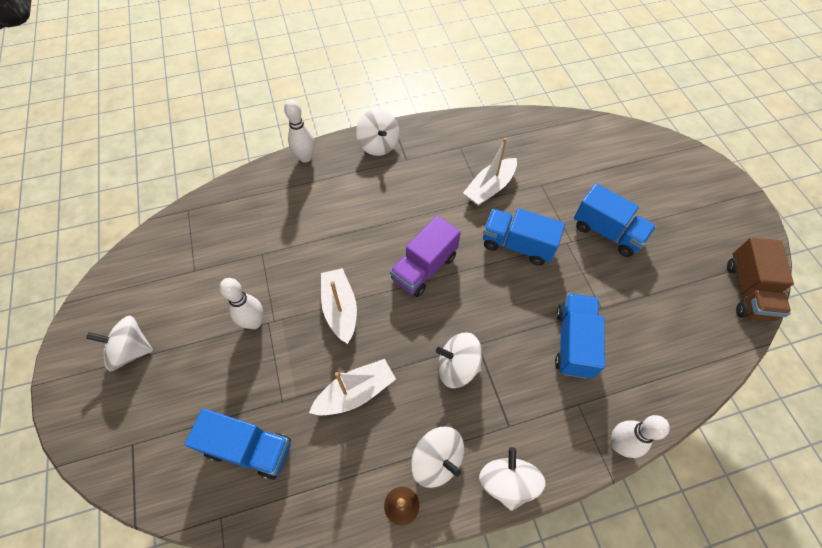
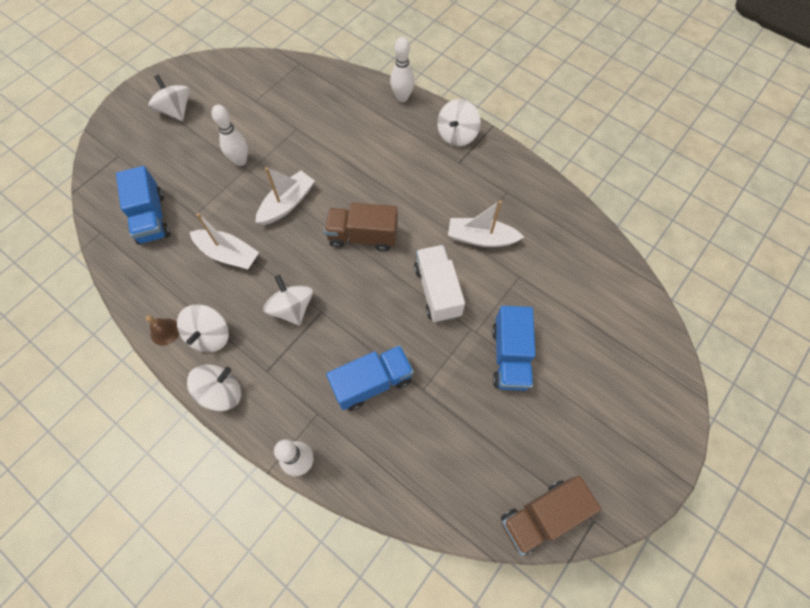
camera: 55 degrees right, 5 degrees up
purple truck [390,216,461,297] -> brown truck [324,203,398,252]
blue truck [483,209,565,266] -> white truck [414,245,465,322]

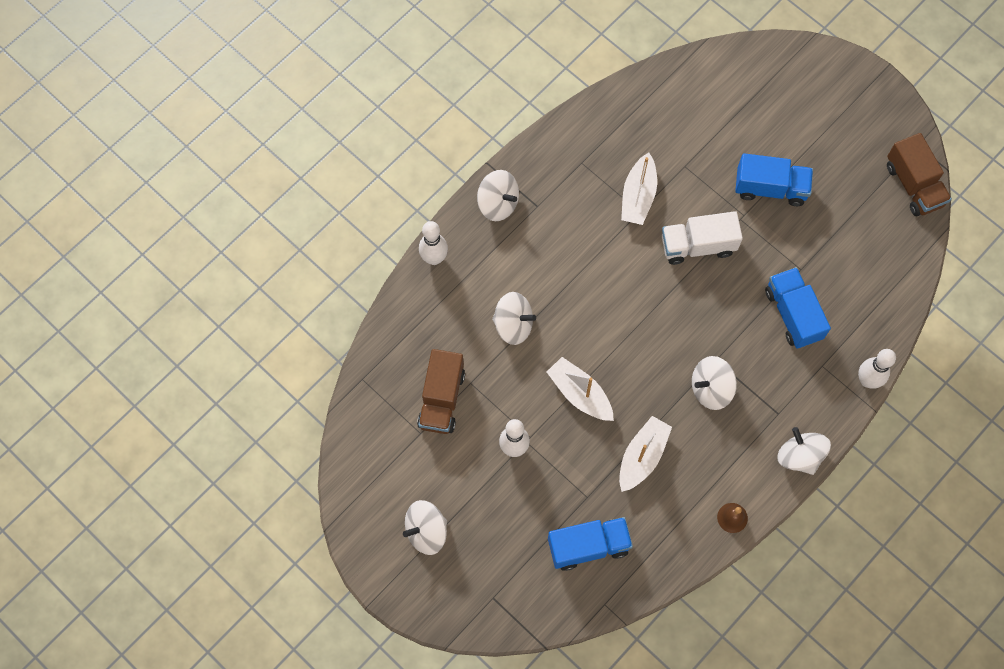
camera: 85 degrees left, 5 degrees up
white spinning top [177,304,229,352] -> white spinning top moved to [492,292,536,345]
brown truck [324,203,398,252] -> brown truck moved to [417,349,465,434]

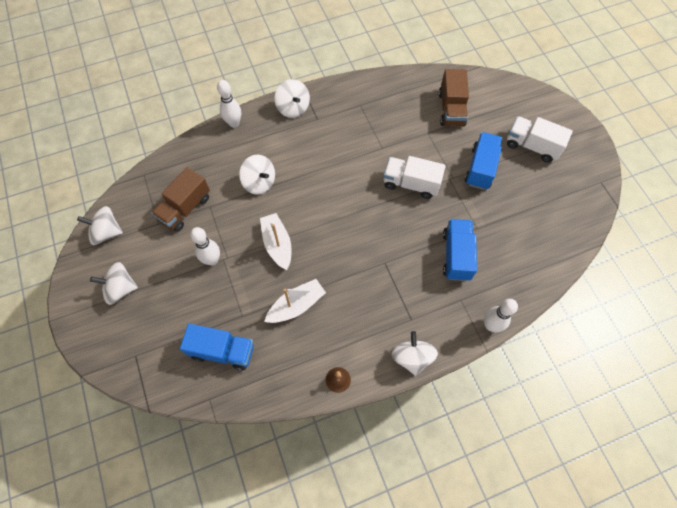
camera: 25 degrees right, 5 degrees down
white boat [621,153,657,225] -> none
white spinning top [692,356,737,410] -> white spinning top moved to [77,206,123,245]
blue truck [735,153,813,206] -> blue truck turned 105 degrees counterclockwise [465,132,502,190]
brown truck [887,133,952,216] -> brown truck moved to [439,69,469,127]
none -> white truck [507,116,573,163]

